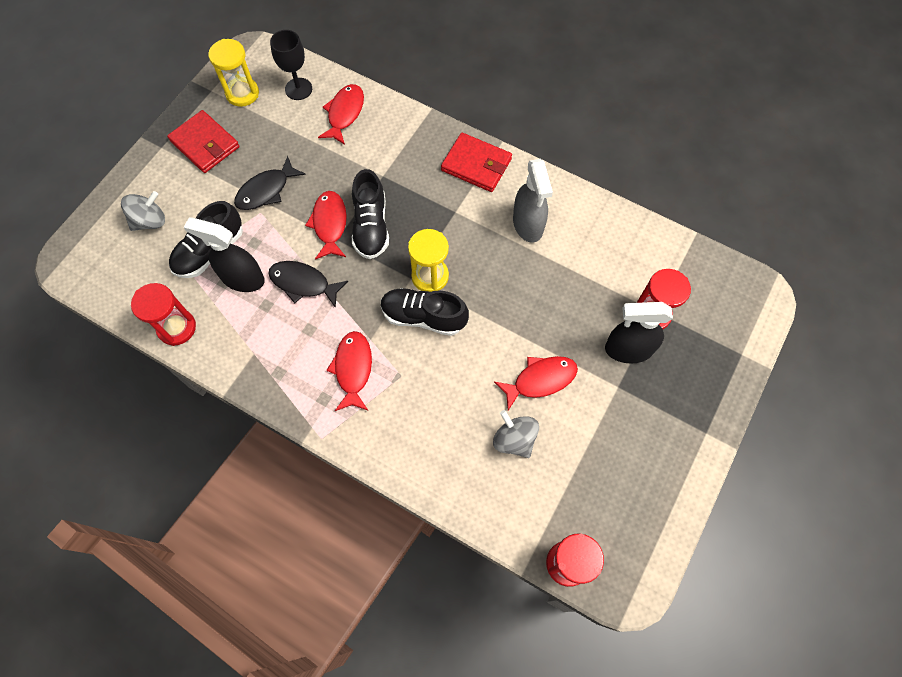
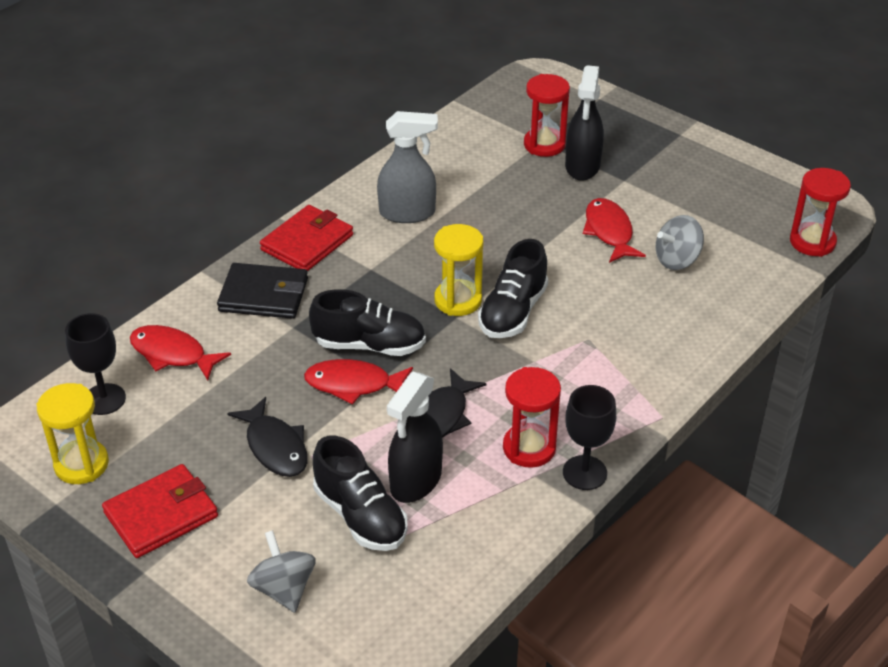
camera: 80 degrees left, 25 degrees down
red hourglass [131,283,196,346] -> red hourglass moved to [503,367,561,468]
red fish [326,331,372,411] -> none
none -> black wallet [217,263,308,319]
none -> black goblet [563,385,616,490]

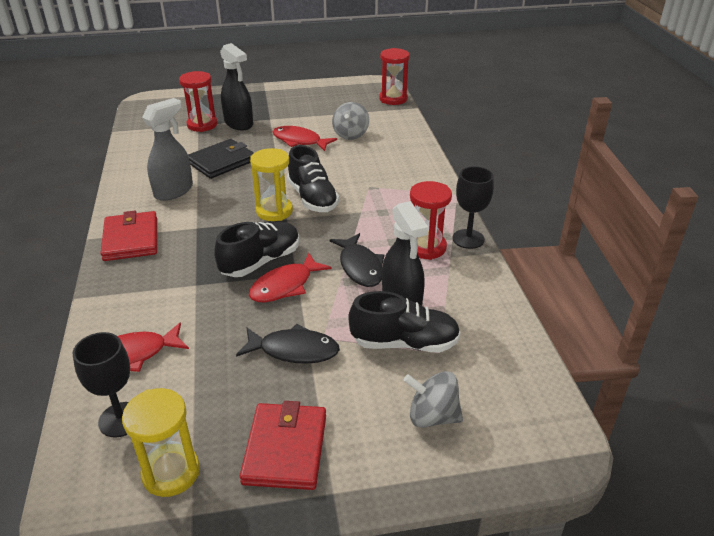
camera: 50 degrees left, 5 degrees down
black wallet [217,263,308,319] -> black wallet moved to [188,139,254,179]

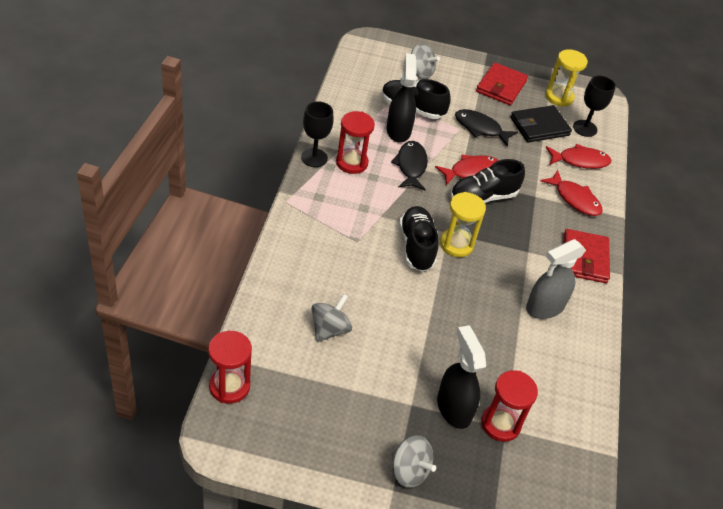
camera: 165 degrees left, 10 degrees up
black wallet [188,139,254,179] -> black wallet moved to [510,105,572,142]
red fish [273,126,337,151] -> red fish moved to [540,170,603,216]
none -> grey spinning top [391,435,436,488]

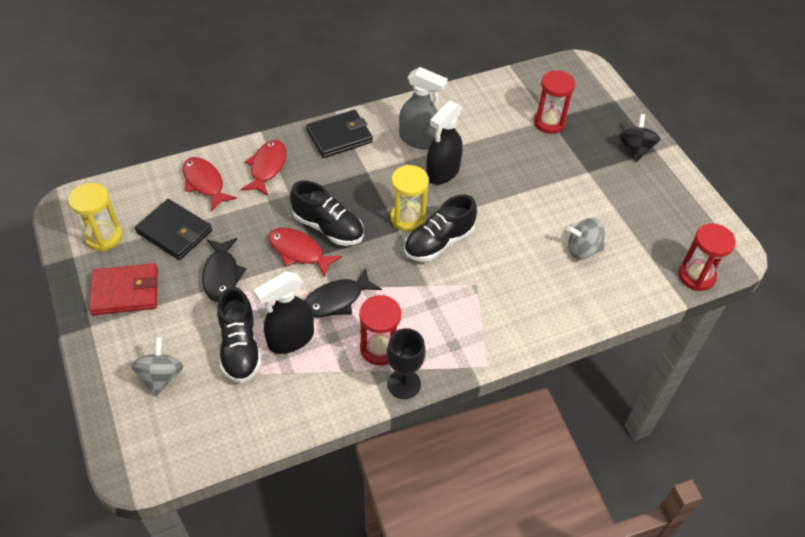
camera: 120 degrees left, 5 degrees up
grey spinning top [391,435,436,488] -> black spinning top [619,114,660,162]
black spray bottle [437,325,486,429] -> black spray bottle moved to [426,100,463,185]
red wallet [563,229,610,283] -> black wallet [306,110,373,158]
black goblet [573,76,615,137] -> none

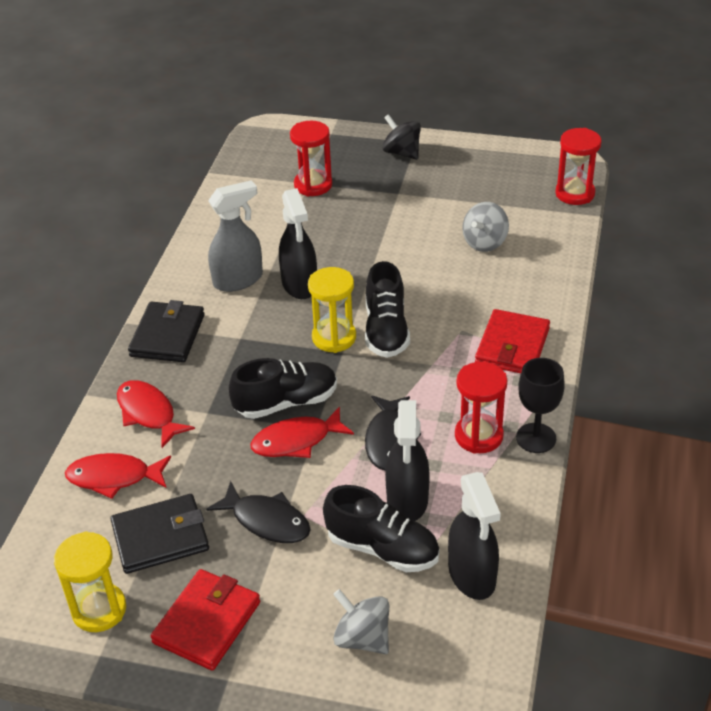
camera: 50 degrees left, 10 degrees down
none -> black spray bottle [448,472,501,600]
none -> red wallet [475,309,550,373]

